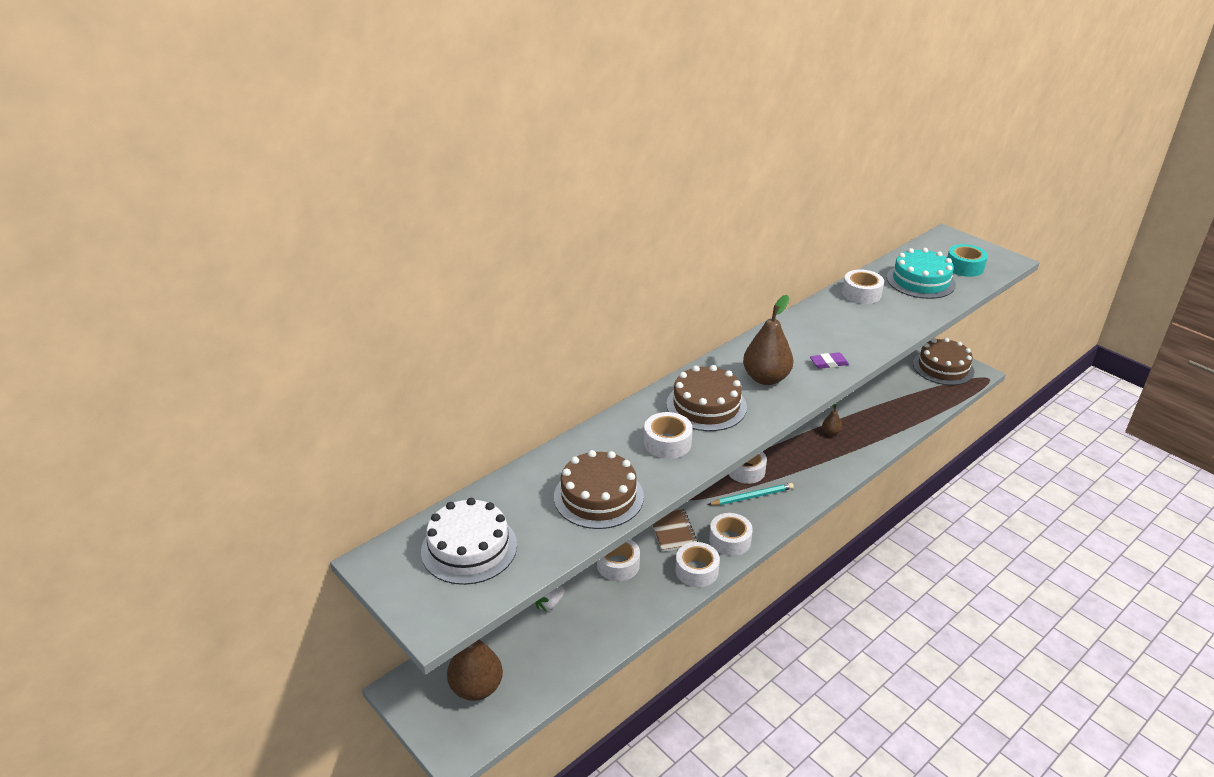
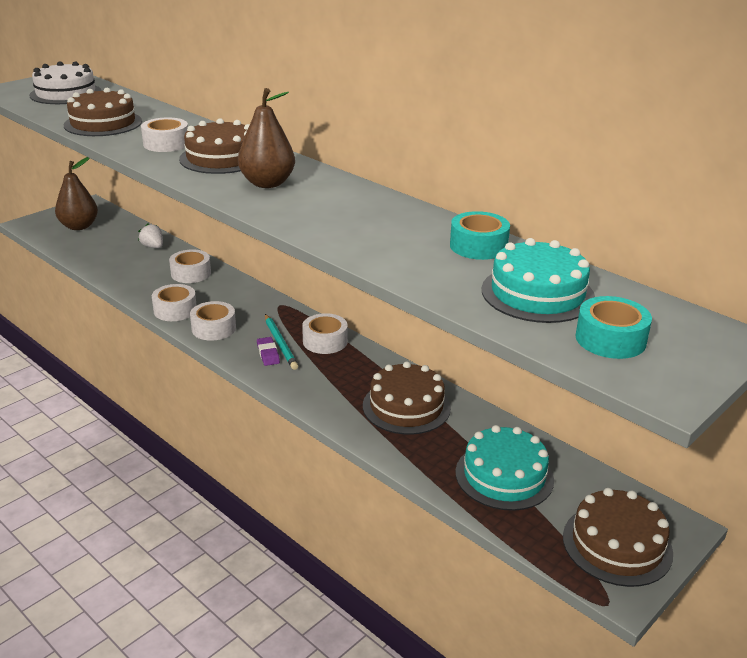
camera: 85 degrees right, 5 degrees down
brown notebook [652,509,698,552] -> none
purple eraser [810,352,849,369] -> purple eraser moved to [257,337,280,366]
brown pear [822,403,842,436] -> brown cake [363,361,451,435]
white tape [842,269,884,304] -> turquoise tape [450,211,510,260]
none -> turquoise cake [456,425,554,511]

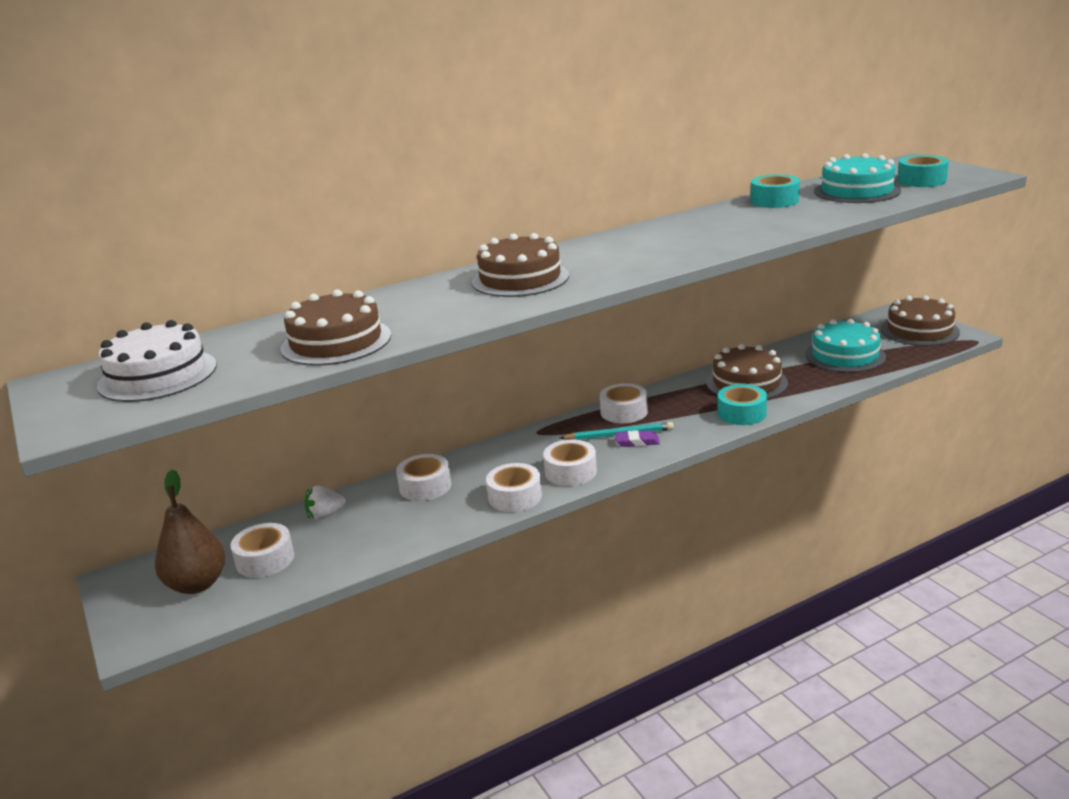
camera: 70 degrees left, 5 degrees down
white tape [141,117,188,152] -> white tape moved to [230,523,294,578]
brown pear [238,88,295,188] -> none
none -> turquoise tape [718,384,767,425]

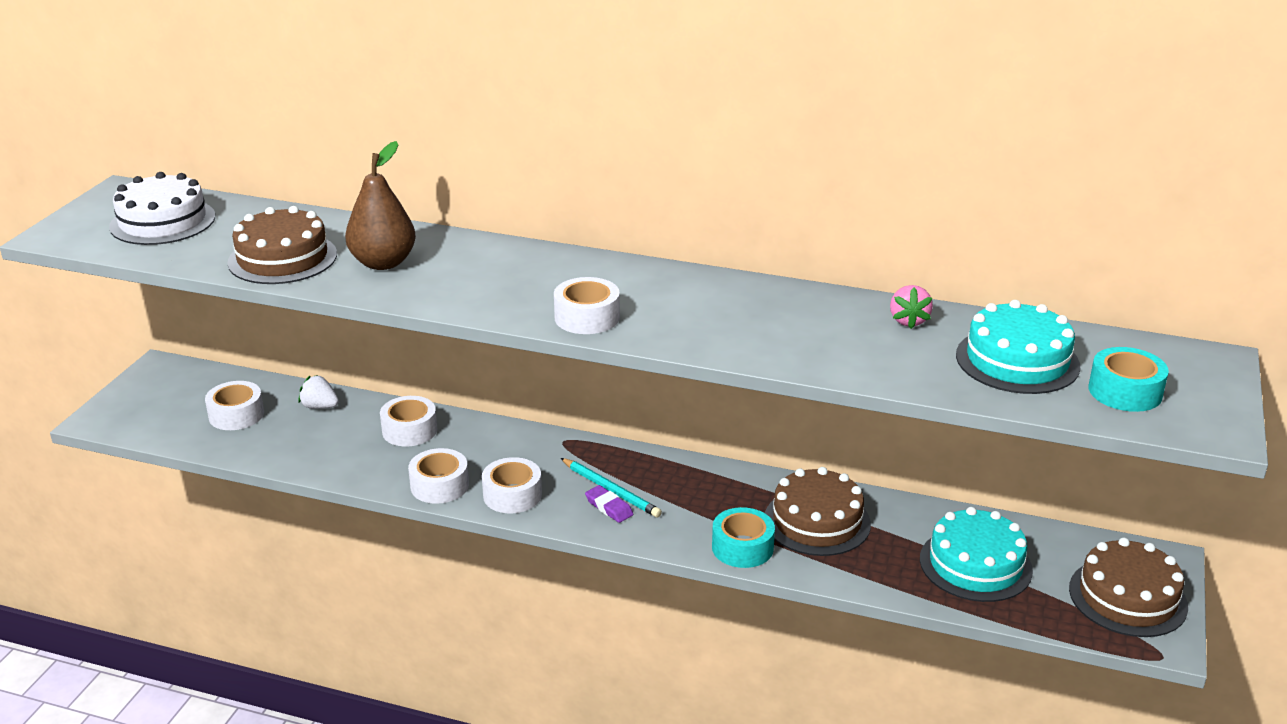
camera: 45 degrees right, 5 degrees up
brown pear [155,470,225,594] -> brown pear moved to [345,141,416,270]
brown cake [472,233,569,297] -> none
white tape [600,383,648,423] -> white tape moved to [554,277,620,334]
turquoise tape [751,174,800,208] -> pink strawberry [890,285,933,329]

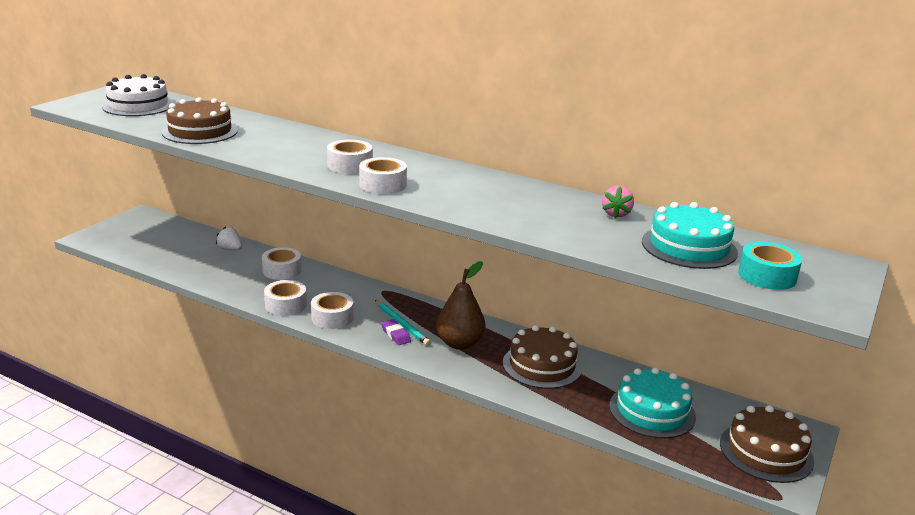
camera: 10 degrees right, 5 degrees down
white tape [205,381,264,430] -> white tape moved to [327,140,373,174]
brown pear [345,141,416,270] -> brown pear moved to [436,261,486,350]
turquoise tape [712,507,775,568] -> none

